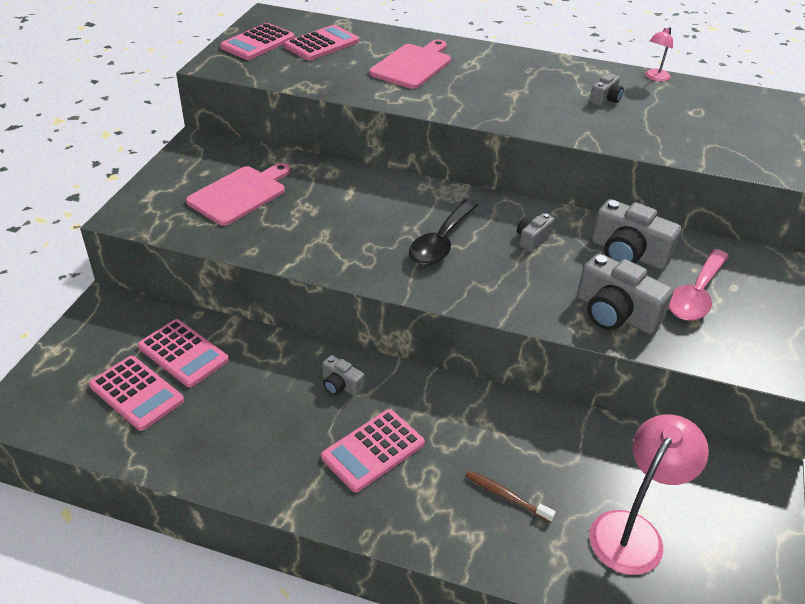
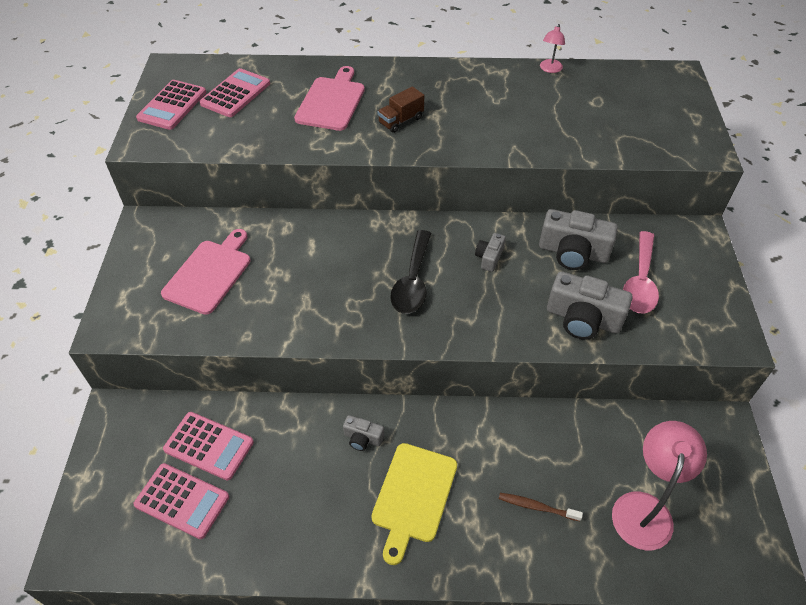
camera: 15 degrees left, 10 degrees up
pink calculator [321,409,425,493] -> yellow cutting board [371,443,457,565]
grey camera [590,73,624,106] -> none
none -> brown truck [378,86,424,133]

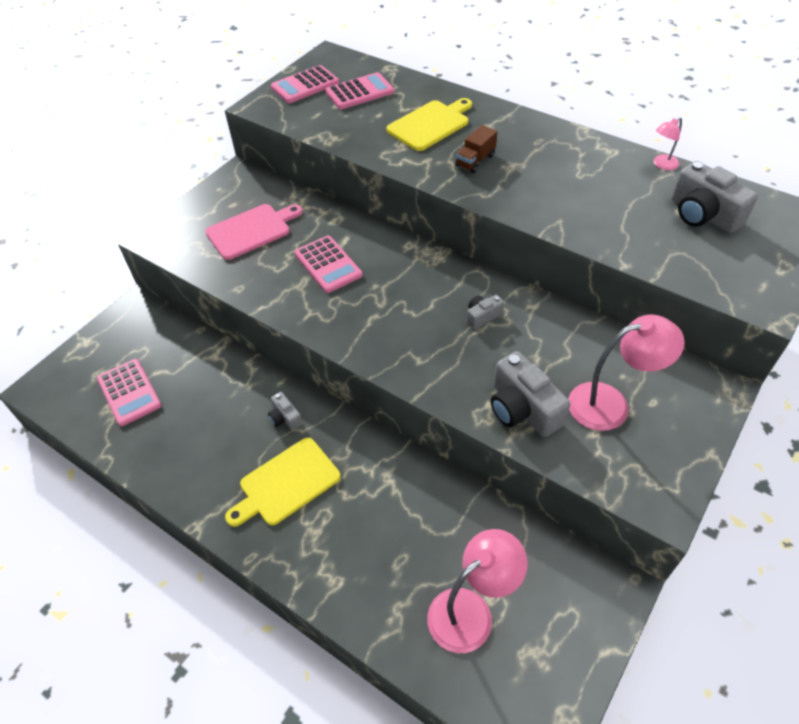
camera: 35 degrees right, 0 degrees up
pink calculator [163,412,254,481] -> pink calculator moved to [294,236,362,293]
pink cutting board [294,66,365,131] -> yellow cutting board [386,98,472,151]
brown truck [378,86,424,133] -> brown truck turned 45 degrees counterclockwise [455,125,497,173]
black spoon [390,230,431,314] -> none
brown toothbrush [499,493,583,521] -> none
grey camera [539,209,618,270] -> grey camera moved to [672,161,758,233]
pink spoon [623,231,659,314] -> pink lamp [568,315,685,431]

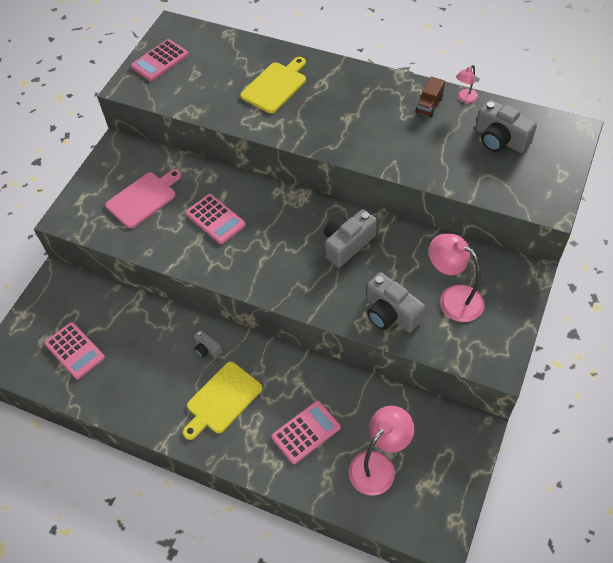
camera: 10 degrees left, 5 degrees up
pink calculator [325,72,394,109] -> pink calculator moved to [271,401,341,464]
brown truck [455,125,497,173] -> brown truck moved to [416,76,445,118]
grey camera [467,295,504,329] -> grey camera [324,209,377,267], size x1.93
pink lamp [568,315,685,431] -> pink lamp turned 120 degrees counterclockwise [429,234,485,322]

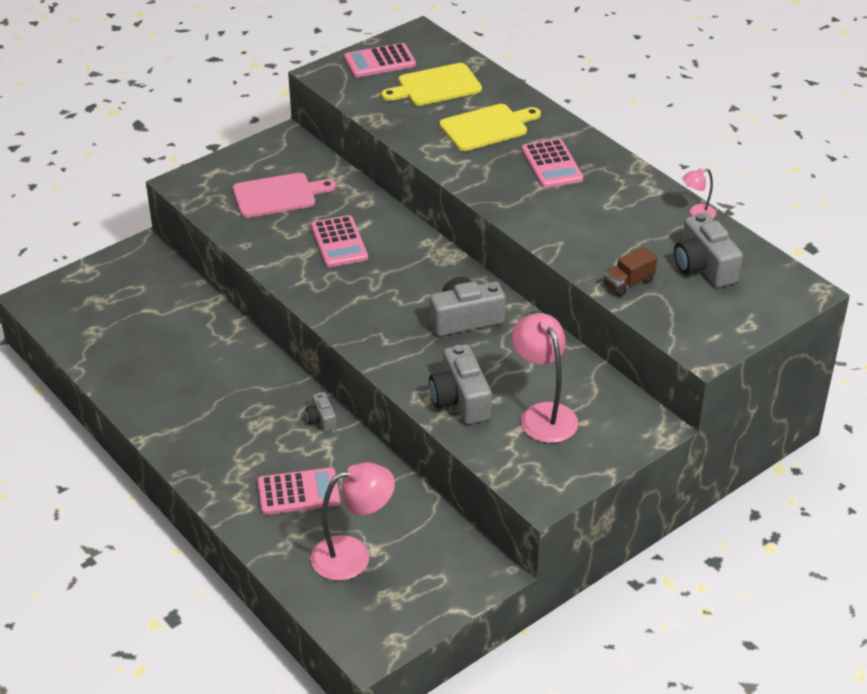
camera: 25 degrees right, 15 degrees down
pink calculator [44,322,105,380] -> pink calculator moved to [521,139,584,188]
yellow cutting board [183,362,262,440] -> yellow cutting board moved to [381,63,482,106]
grey camera [194,330,222,358] -> grey camera moved to [305,392,337,432]
brown truck [416,76,445,118] -> brown truck moved to [604,247,657,297]

